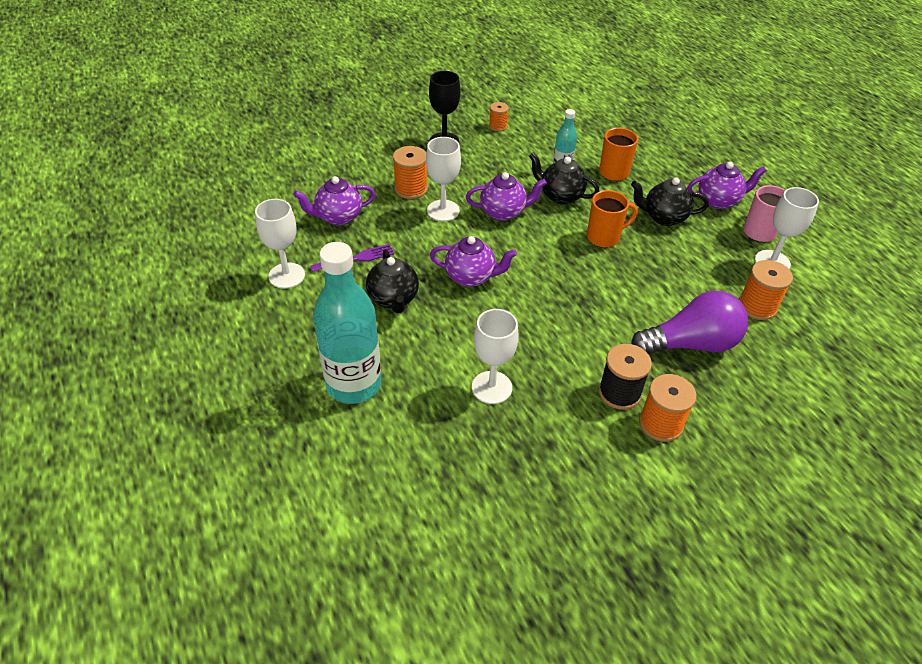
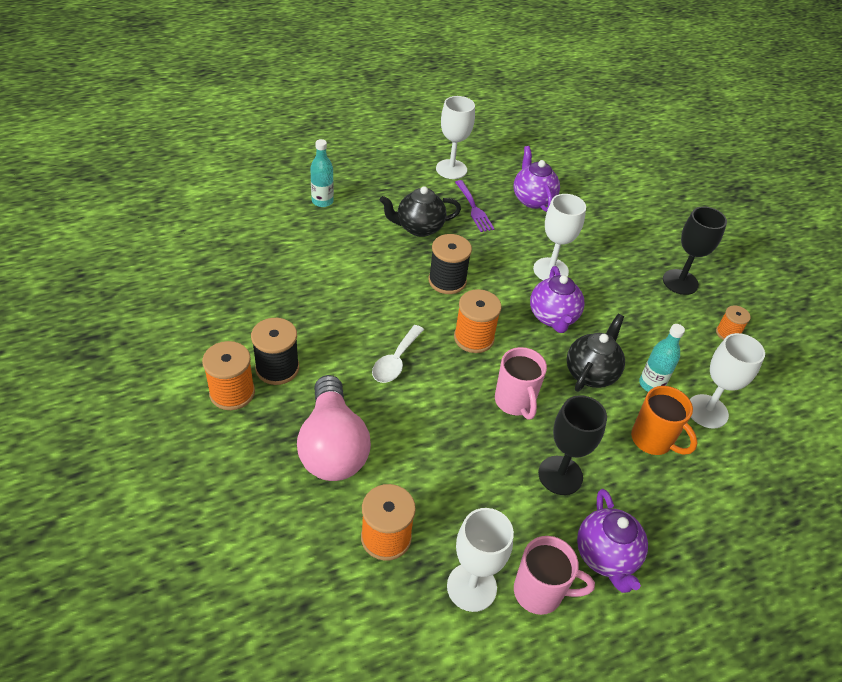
camera: 90 degrees right, 0 degrees up
turquoise bottle [313,242,381,404] -> turquoise bottle [310,139,334,207], size x0.48
orange spool [393,146,428,199] -> orange spool moved to [454,289,501,353]
purple teapot [430,236,517,287] -> black spool [429,234,472,294]
white goblet [472,309,519,404] -> white goblet moved to [690,333,765,429]
orange mug [587,190,637,248] -> pink mug [495,347,547,420]
black teapot [631,177,709,226] -> black goblet [538,395,607,495]
purple light bulb [632,291,748,354] -> pink light bulb [297,375,371,481]
none -> white spoon [372,325,424,383]

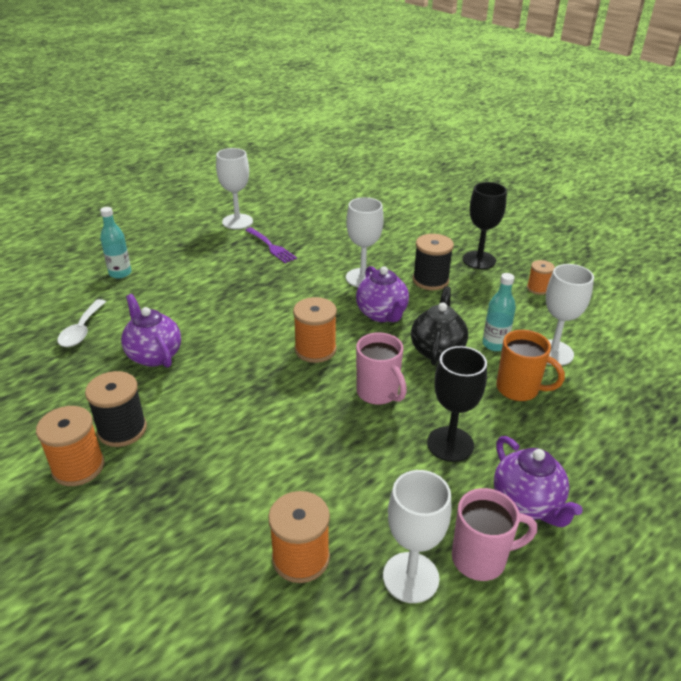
camera: 15 degrees left, 10 degrees down
pink light bulb [297,375,371,481] -> none
white spoon [372,325,424,383] -> white spoon moved to [57,299,106,347]
black teapot [380,186,461,237] -> none
black spool [429,234,472,294] -> black spool moved to [413,234,454,290]
purple teapot [514,146,560,212] -> purple teapot moved to [121,294,181,368]

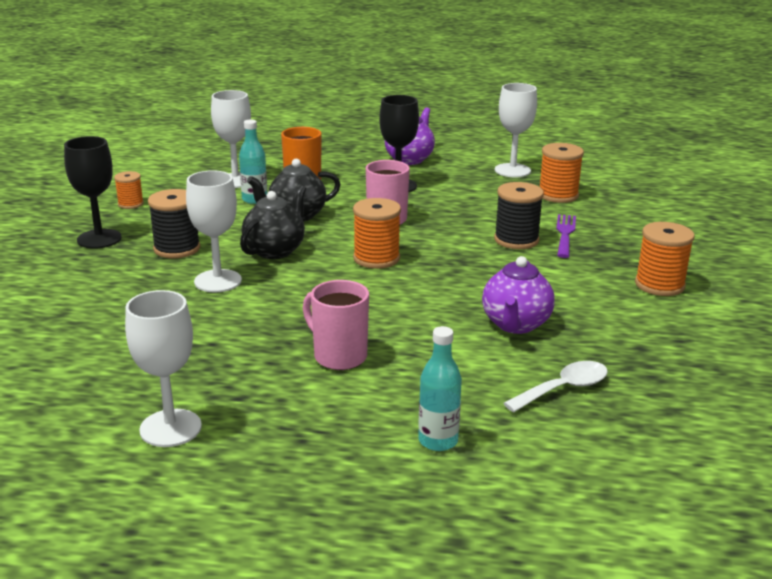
camera: 130 degrees left, 10 degrees down
black spool [85,371,147,447] -> black spool moved to [494,182,544,249]
purple fork [245,227,297,264] -> purple fork moved to [556,214,576,258]
purple teapot [356,266,409,322] -> black teapot [240,185,306,259]
pink mug [452,488,537,581] -> pink mug moved to [303,280,369,370]

